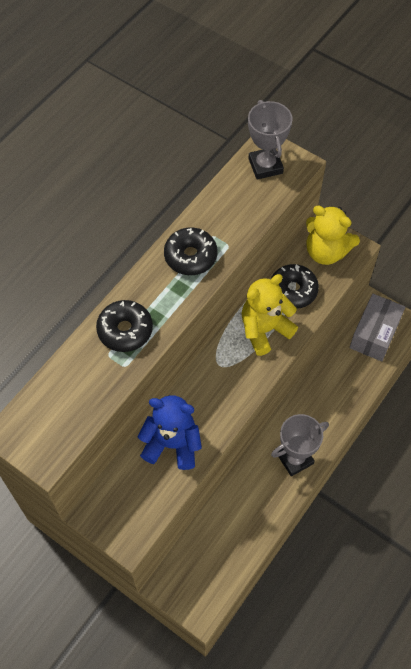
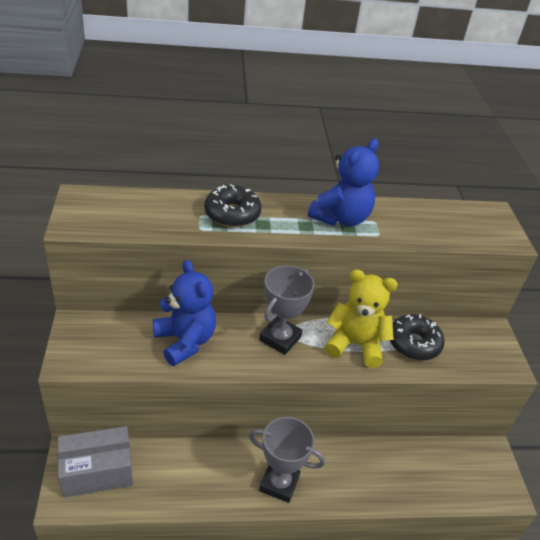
camera: 45 degrees right, 20 degrees down
black donut [164,227,218,275] -> blue teddy bear [308,139,379,226]
grey trophy [248,100,292,180] -> grey trophy moved to [259,265,314,355]
yellow teddy bear [306,205,360,265] -> none
grey box [350,294,405,361] -> grey box moved to [57,426,133,498]

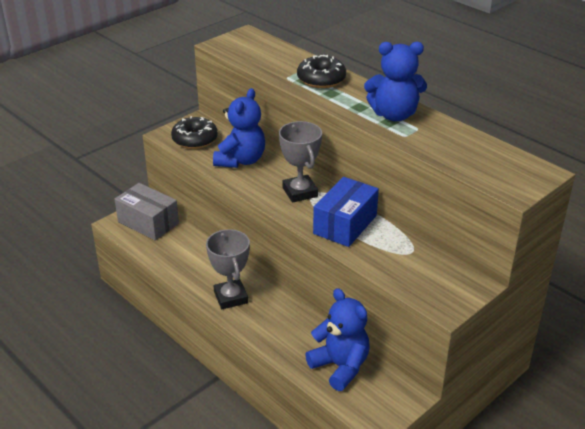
camera: 55 degrees right, 5 degrees down
grey trophy [259,265,314,355] -> grey trophy turned 75 degrees clockwise [279,121,322,203]
yellow teddy bear [325,269,398,368] -> blue box [313,177,379,247]
black donut [390,314,445,361] -> black donut moved to [171,116,218,149]
none -> blue teddy bear [305,288,370,391]

